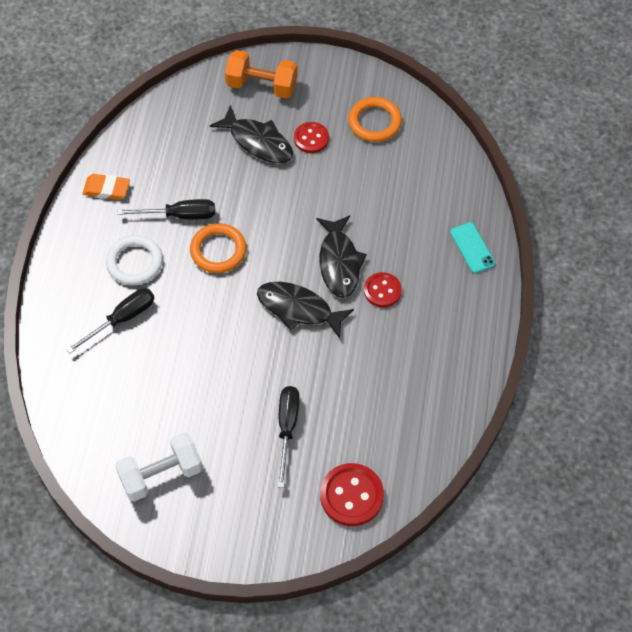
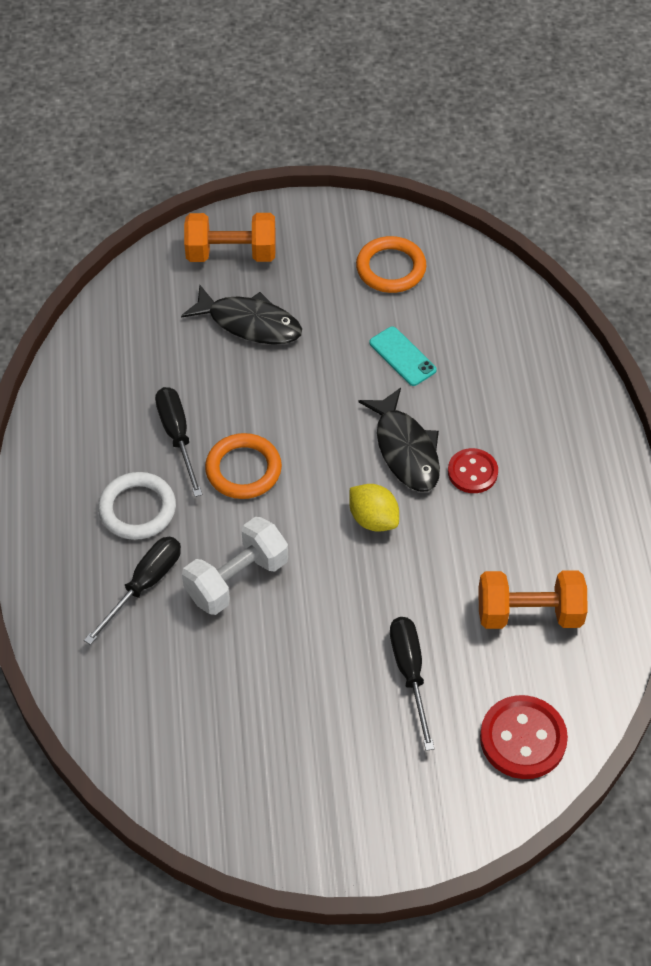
camera: 15 degrees left, 5 degrees down
orange eraser [82,174,130,200] -> none
white dumbbell [115,432,203,502] -> white dumbbell moved to [182,517,288,615]
black screwdriver [117,199,215,219] -> black screwdriver turned 90 degrees counterclockwise [155,387,203,497]
black fish [257,282,354,339] -> yellow lemon [349,484,399,532]
red button [294,122,329,153] -> none
turquoise phone [450,222,495,274] -> turquoise phone moved to [369,327,437,386]
none -> orange dumbbell [478,570,588,629]

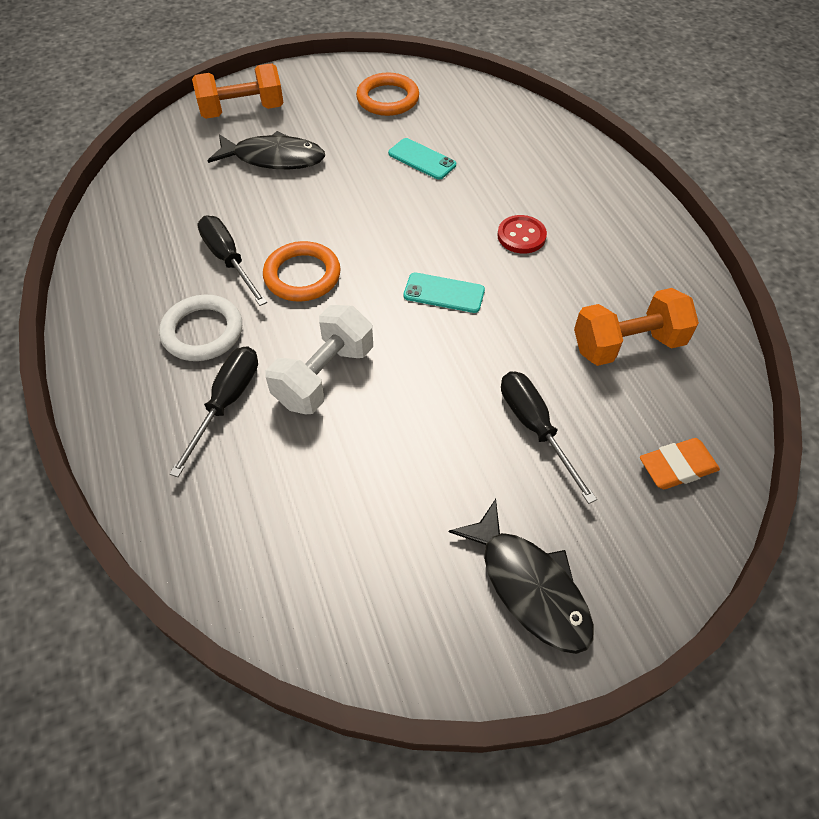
camera: 15 degrees left, 0 degrees up
yellow lemon [349,484,399,532] -> turquoise phone [404,272,485,313]
black fish [358,388,440,492] -> black fish moved to [449,499,594,654]
red button [480,695,568,779] -> orange eraser [640,438,720,489]

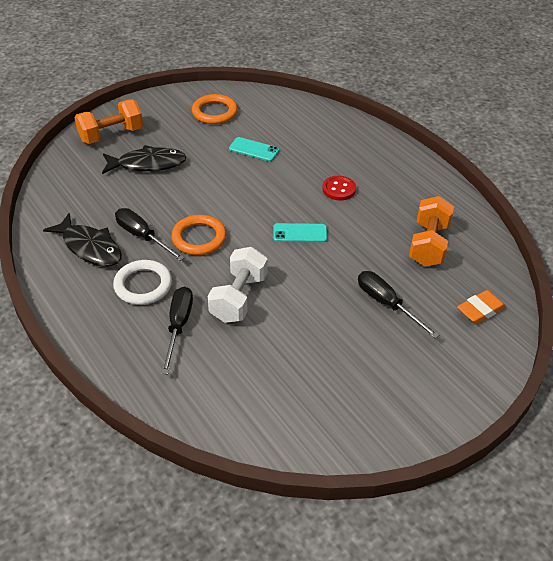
camera: 15 degrees left, 10 degrees down
black fish [449,499,594,654] -> black fish moved to [43,213,122,267]
orange dumbbell [574,288,699,366] -> orange dumbbell turned 45 degrees counterclockwise [409,196,454,267]

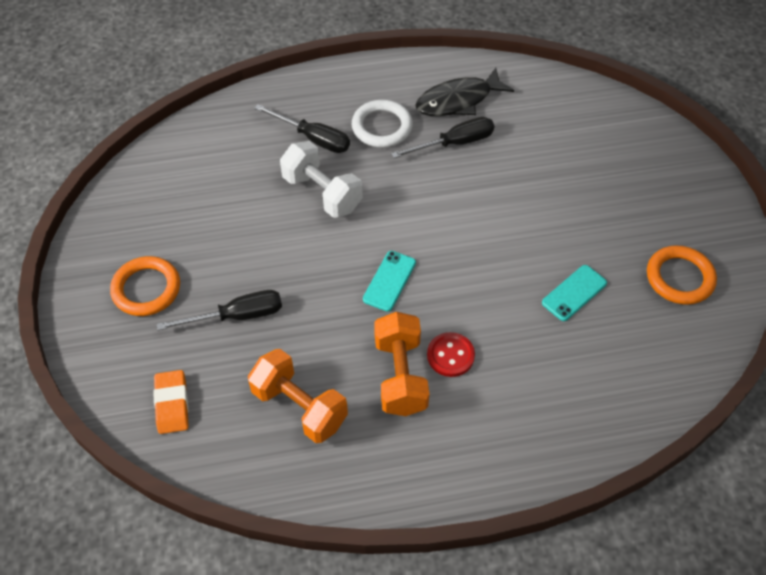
camera: 115 degrees right, 10 degrees up
orange dumbbell [74,99,143,144] -> orange dumbbell moved to [374,312,429,416]
black fish [102,145,187,174] -> none
orange ring [171,215,226,255] -> orange ring moved to [110,256,180,316]

